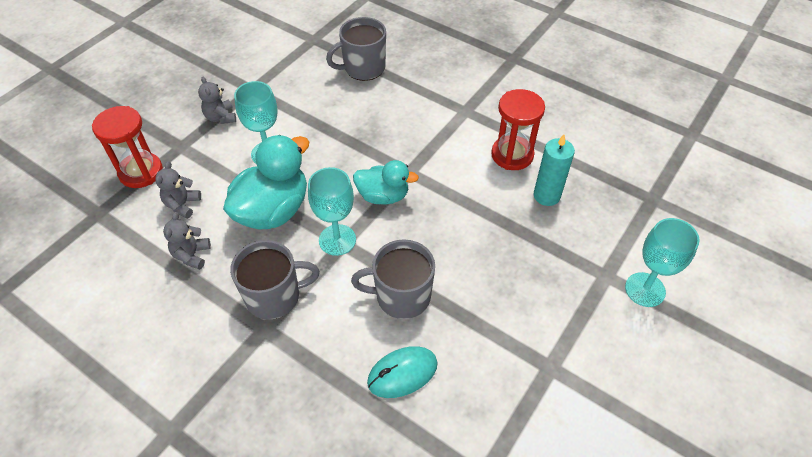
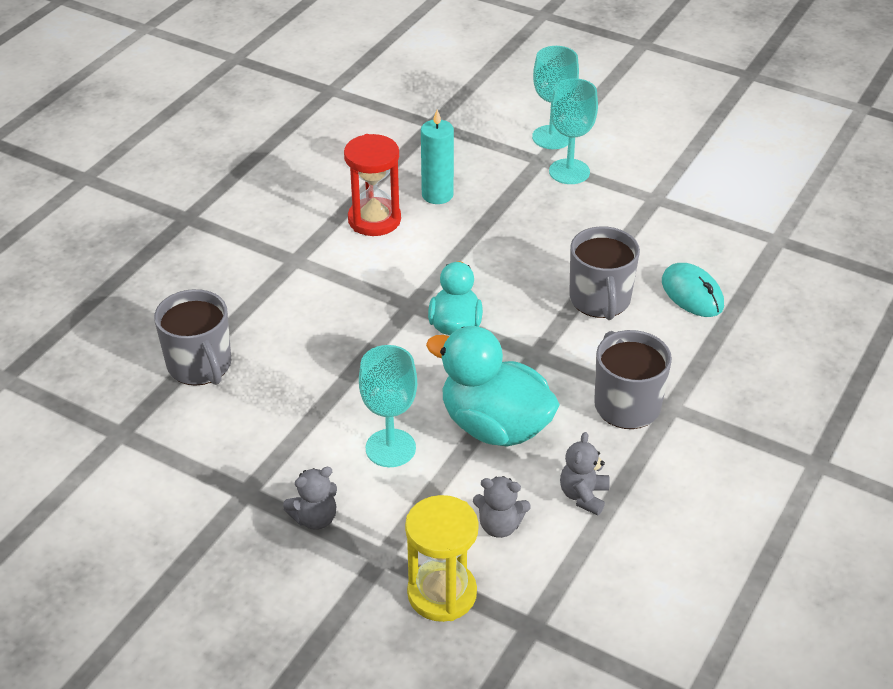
camera: 95 degrees left, 10 degrees down
red hourglass [92,106,163,188] -> yellow hourglass [405,495,479,622]
grey teddy bear [163,212,211,270] -> grey teddy bear turned 105 degrees clockwise [560,432,610,515]
turquoise goblet [308,167,356,256] -> turquoise goblet moved to [549,78,598,184]

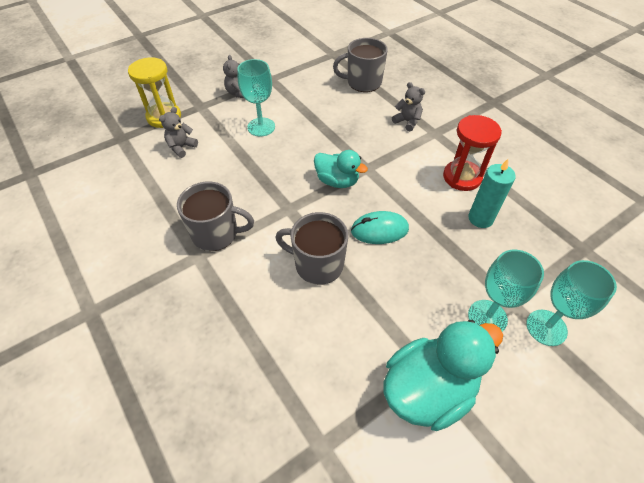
camera: 115 degrees right, 10 degrees up
turquoise duck [426,326,560,447] -> turquoise duck moved to [384,320,503,431]
grey teddy bear [560,432,610,515] -> grey teddy bear moved to [392,82,425,131]
turquoise mouse [662,263,724,317] -> turquoise mouse moved to [351,211,409,244]

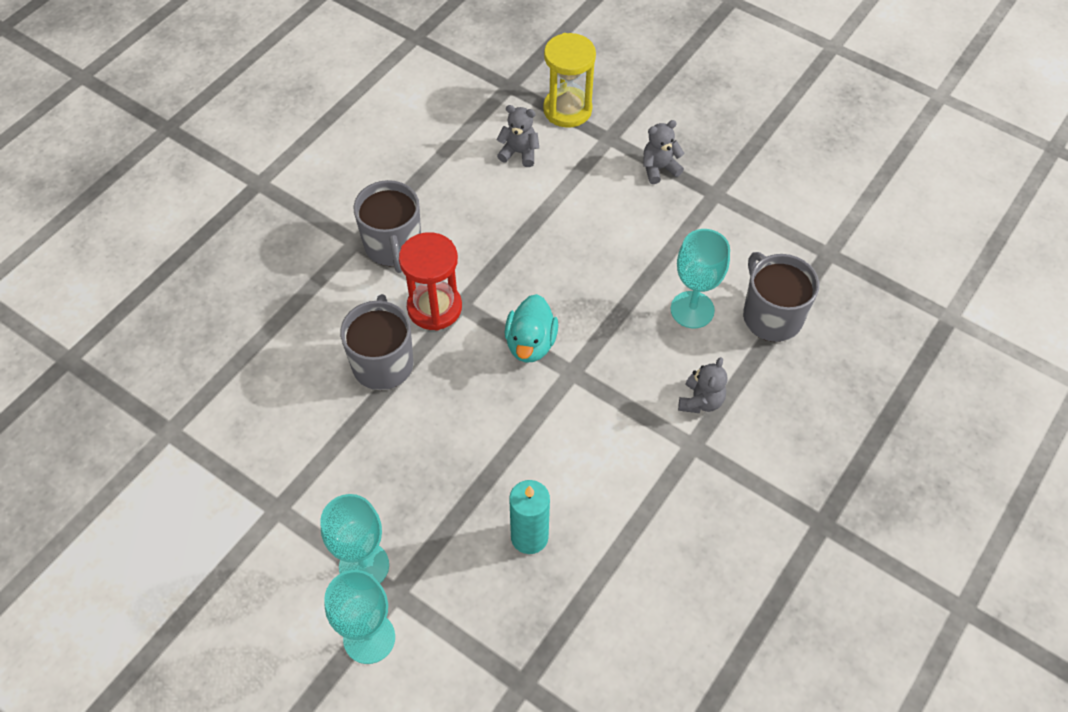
camera: 70 degrees right, 5 degrees up
turquoise goblet [237,59,275,136] -> turquoise goblet moved to [671,229,730,328]
turquoise mouse [351,211,409,244] -> none
turquoise duck [384,320,503,431] -> none
red hourglass [443,115,502,191] -> red hourglass moved to [399,232,462,331]

